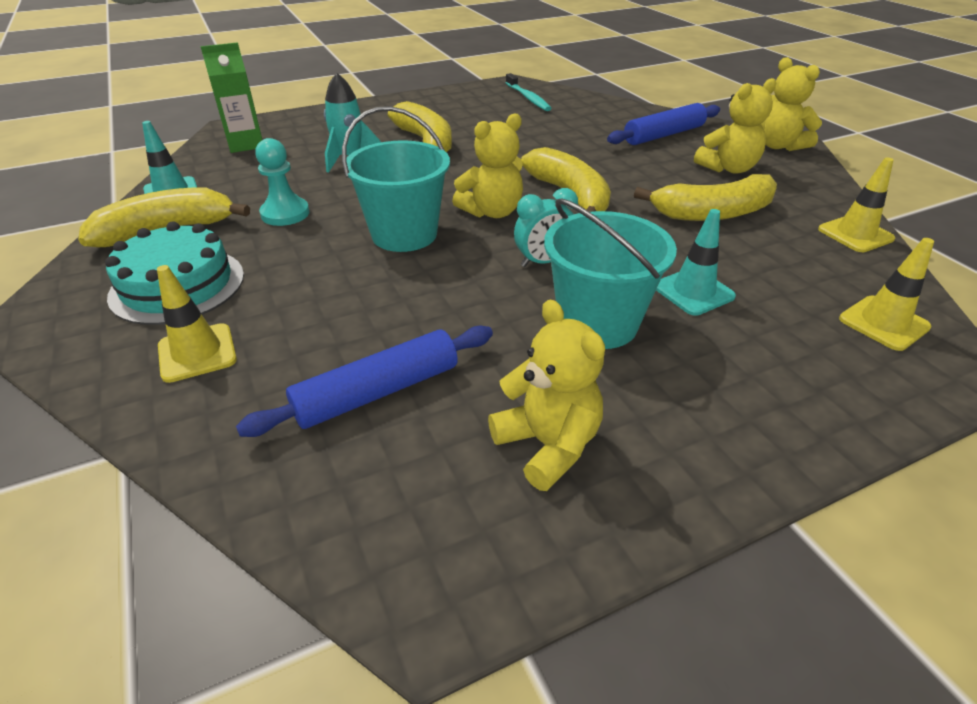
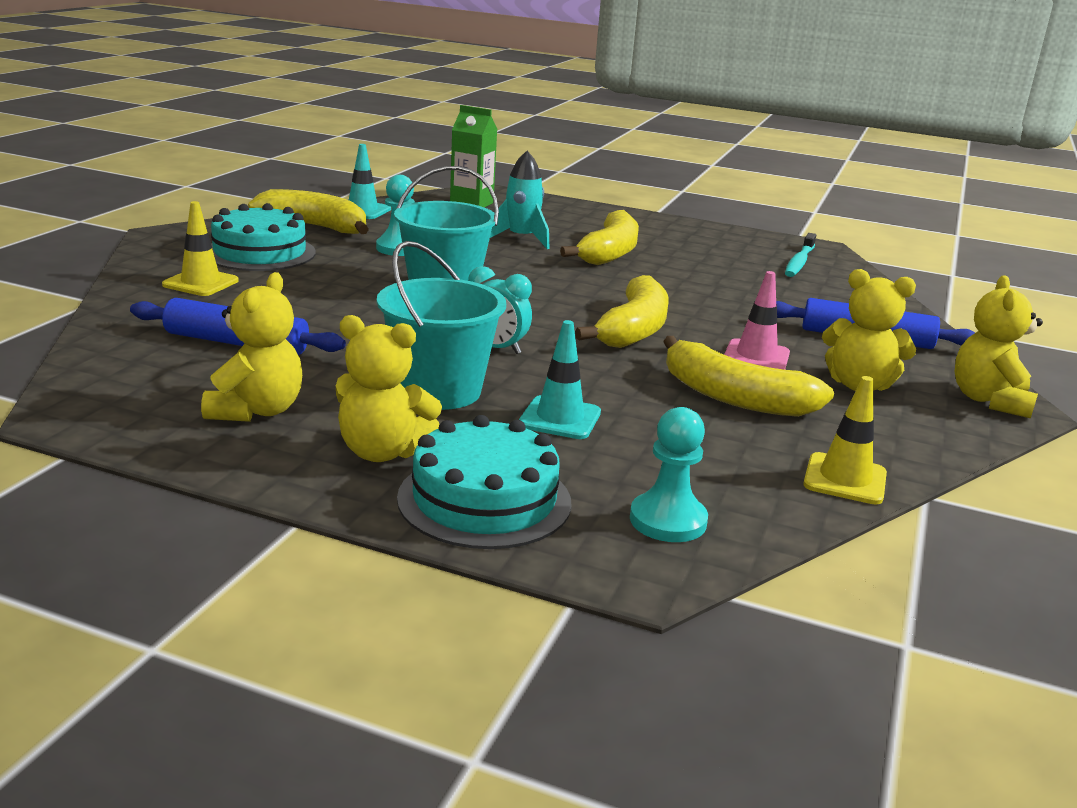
camera: 45 degrees right, 15 degrees down
yellow teddy bear [452,113,523,218] -> yellow teddy bear moved to [336,315,442,462]
yellow traffic cone [839,238,934,351] -> turquoise pawn [630,407,708,542]
none -> turquoise cake [397,415,572,549]
none -> pink traffic cone [724,271,790,370]

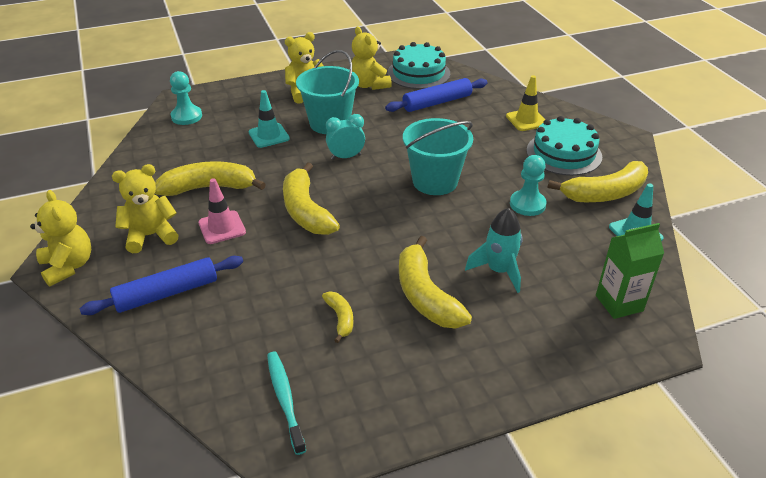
camera: 140 degrees right, 15 degrees up
turquoise cake [397,415,572,549] -> turquoise cake moved to [387,42,450,89]
yellow traffic cone [803,376,887,504] -> none
none -> yellow banana [322,292,353,343]

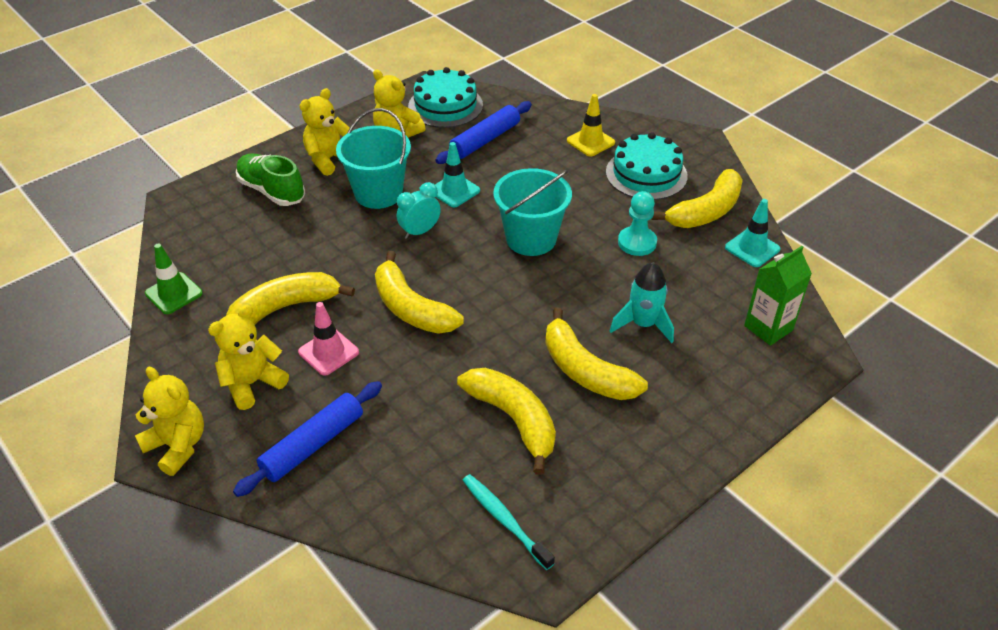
camera: 20 degrees left, 5 degrees up
turquoise pawn [170,71,202,125] -> none
turquoise traffic cone [248,90,290,148] -> turquoise traffic cone moved to [435,142,480,207]
yellow banana [322,292,353,343] -> yellow banana [457,368,556,475], size x1.98
none -> green traffic cone [145,244,203,314]
none -> green shoe [236,154,305,206]

